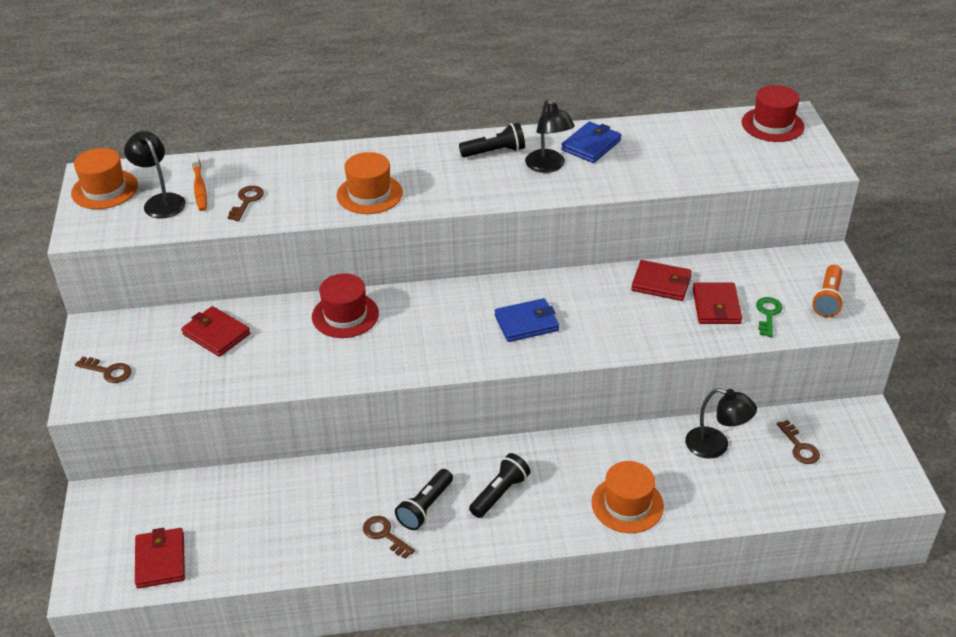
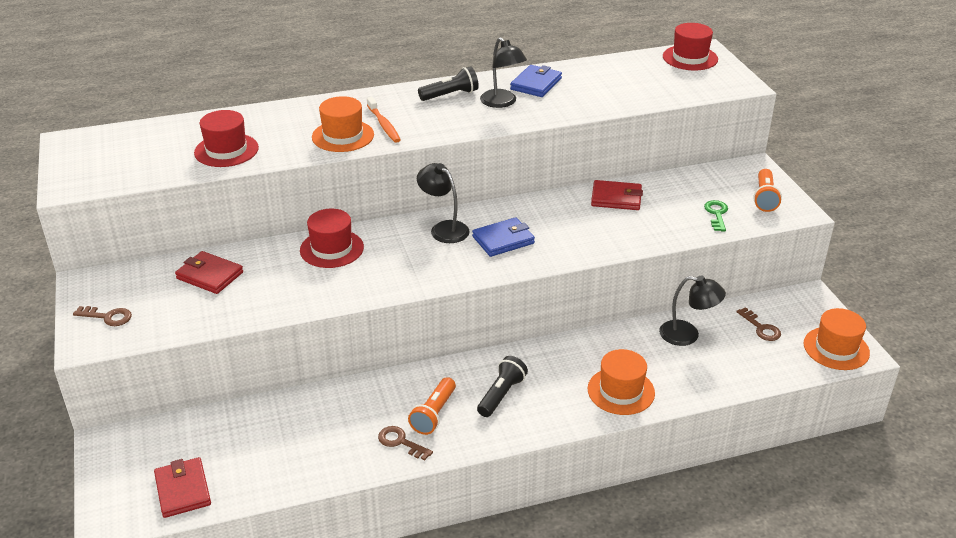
camera: 10 degrees left, 5 degrees down
orange hat [71,148,138,209] -> orange hat moved to [804,308,870,370]
black lamp [124,131,186,218] -> black lamp moved to [417,163,470,243]
orange toothbrush [191,153,207,211] -> orange toothbrush moved to [367,97,401,143]
brown key [227,186,264,221] -> red hat [194,110,259,167]
black flashlight [395,469,453,530] -> orange flashlight [408,377,456,435]
red wallet [693,282,742,324] -> none

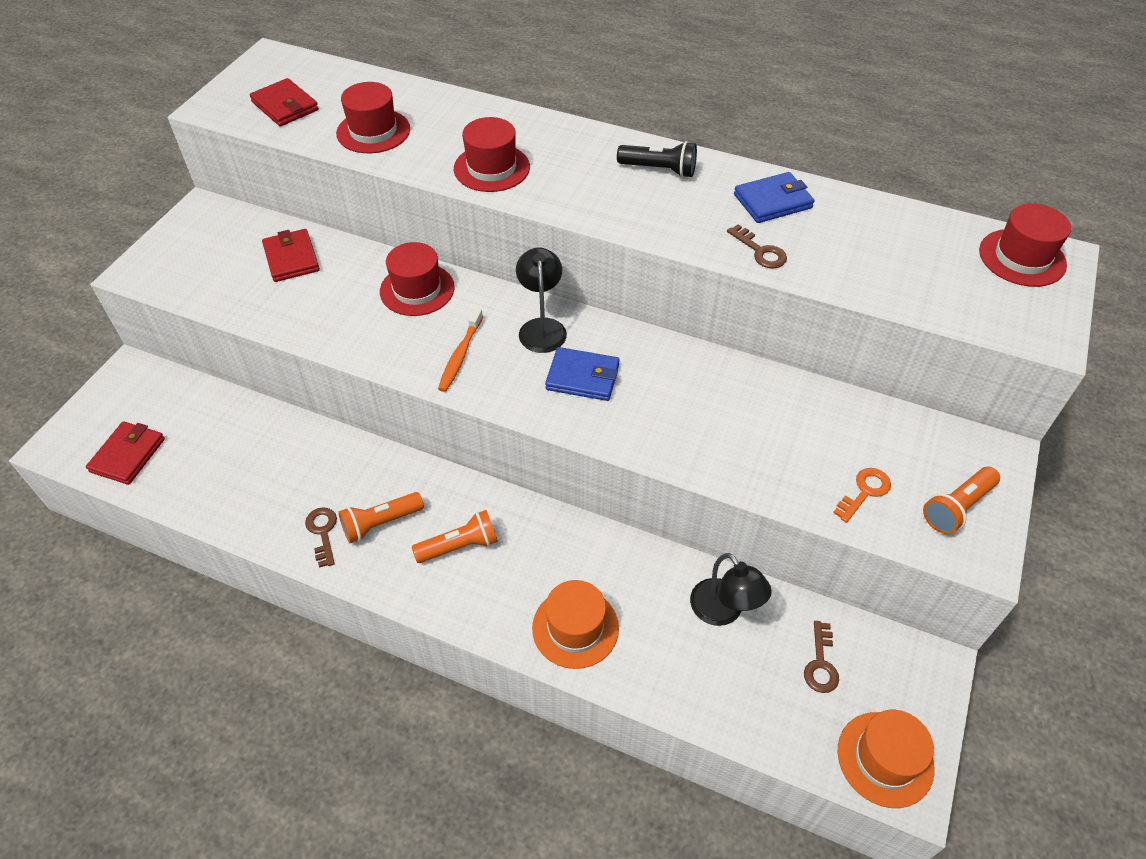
camera: 40 degrees right, 15 degrees up
brown key [73,306,132,326] -> brown key moved to [727,224,787,269]
orange hat [312,96,374,152] -> red hat [454,117,530,192]
orange toothbrush [367,97,401,143] -> orange toothbrush moved to [438,308,483,392]
black flashlight [477,356,528,417] -> orange flashlight [412,510,498,563]
black lamp [480,37,527,108] -> none
red wallet [591,180,643,210] -> red wallet moved to [250,78,319,126]
green key [704,200,728,231] -> orange key [833,468,891,523]

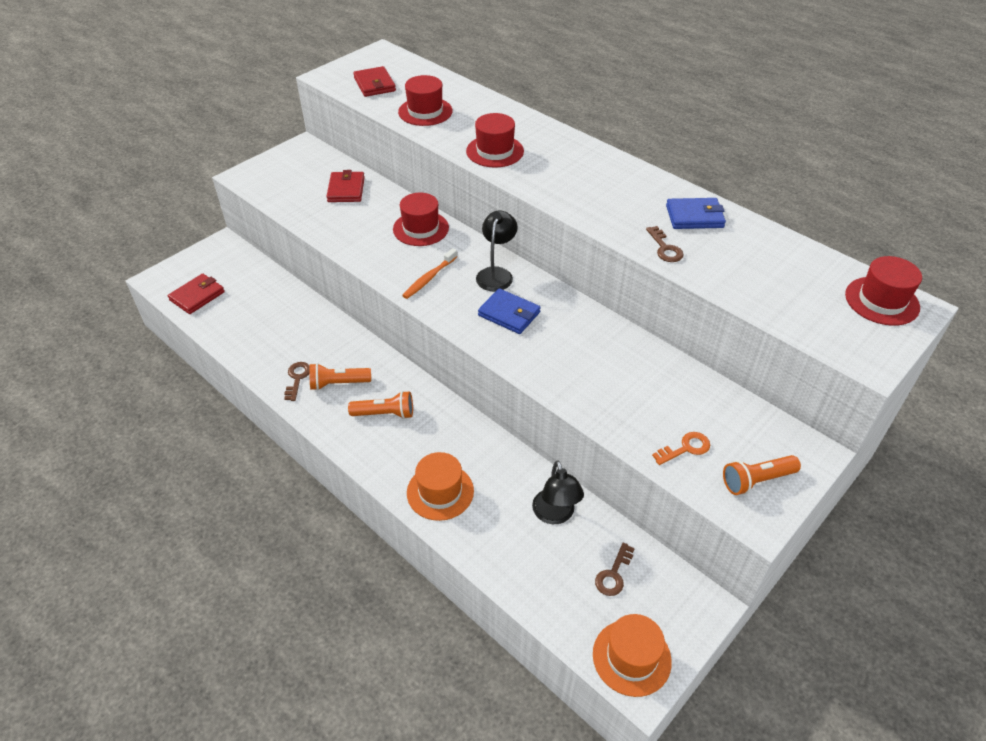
camera: 20 degrees right, 5 degrees down
black flashlight [617,141,697,178] -> none

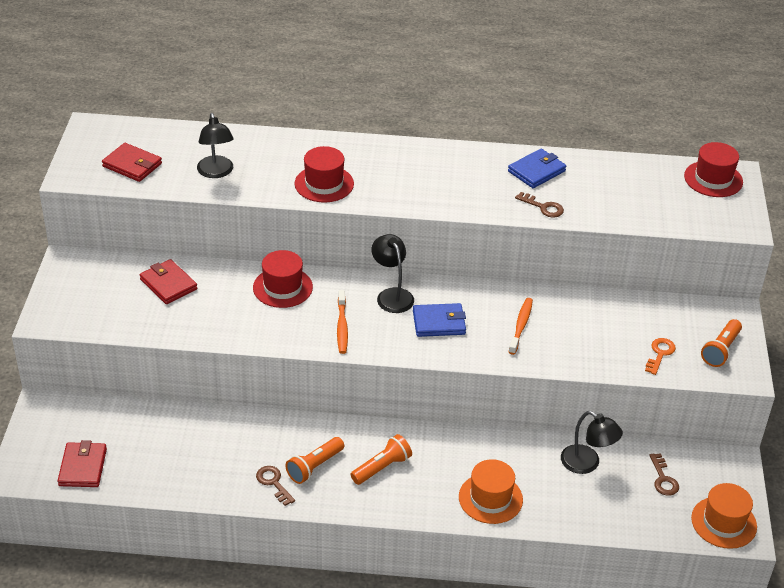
camera: 40 degrees left, 5 degrees down
red hat [398,75,453,126] -> black lamp [197,113,234,178]
none -> orange toothbrush [509,298,533,355]

